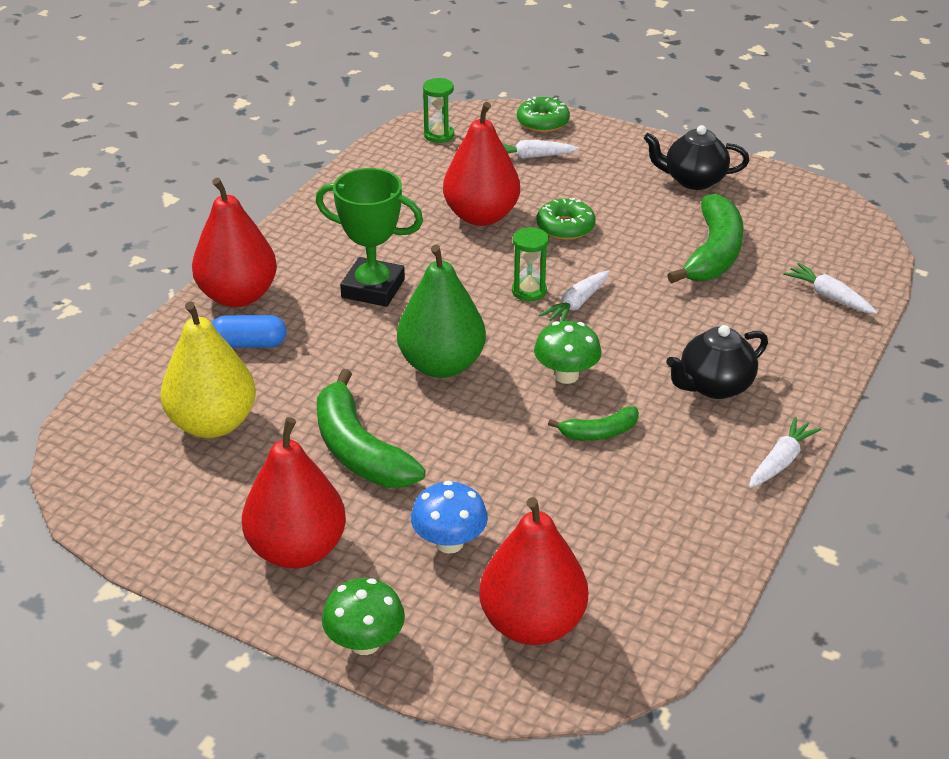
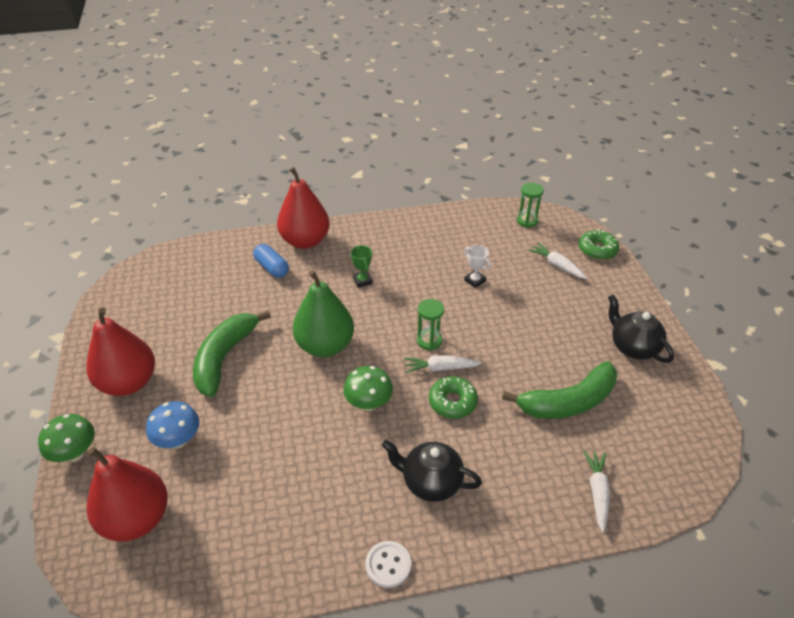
camera: 50 degrees right, 5 degrees up
yellow pear [160,301,256,438] -> none
green trophy [316,168,423,307] -> green trophy [351,245,373,288], size x0.47
red pear [443,102,520,226] -> white trophy [464,245,491,288]
green donut [537,198,596,240] -> green donut moved to [429,376,478,419]
green banana [548,406,639,440] -> none
white carrot [749,417,822,488] -> white button [365,541,411,588]

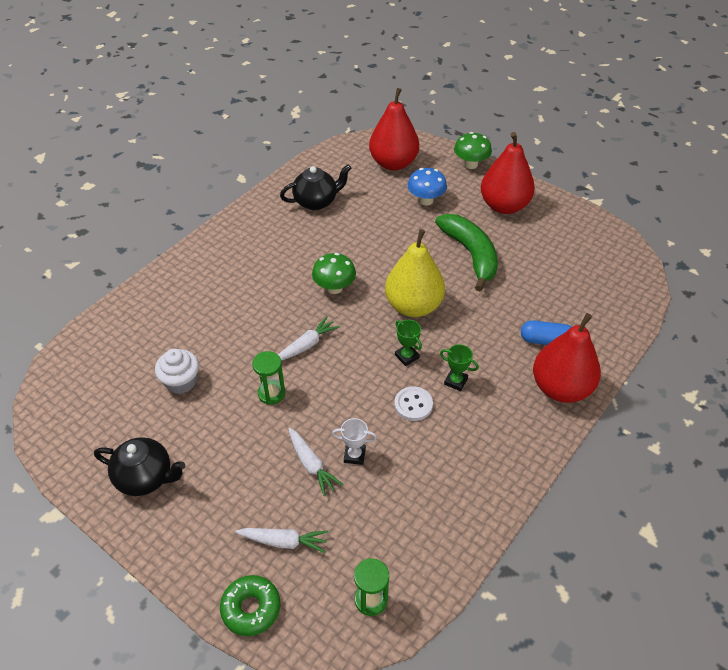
camera: 140 degrees right, 5 degrees up
green pear [293,270,354,357] -> yellow pear [385,229,445,317]
white button [365,541,411,588] -> white button moved to [394,387,433,421]
black teapot [382,440,482,502] -> black teapot moved to [280,165,351,210]
green hourglass [417,299,444,350] -> green hourglass moved to [252,351,285,405]
green donut [429,376,478,419] -> none
green banana [502,361,617,419] -> white cupcake [155,349,199,394]
white carrot [583,450,610,532] -> white carrot moved to [288,427,343,496]
none -> green trophy [395,320,422,366]

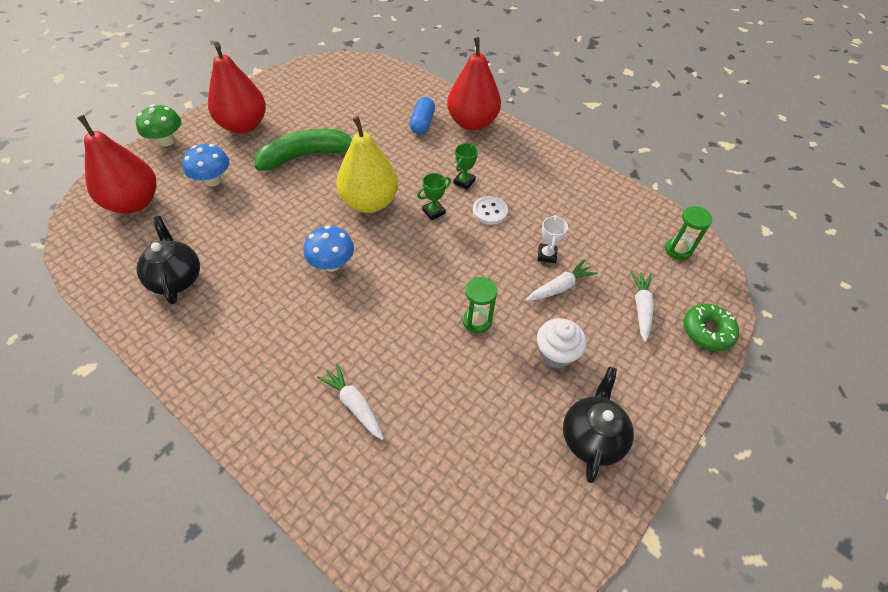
camera: 90 degrees left, 5 degrees up
white cupcake [155,349,199,394] -> white cupcake moved to [537,318,587,369]
white carrot [278,316,340,361] -> white carrot moved to [317,363,384,440]
green mushroom [312,253,356,294] -> blue mushroom [303,225,354,272]

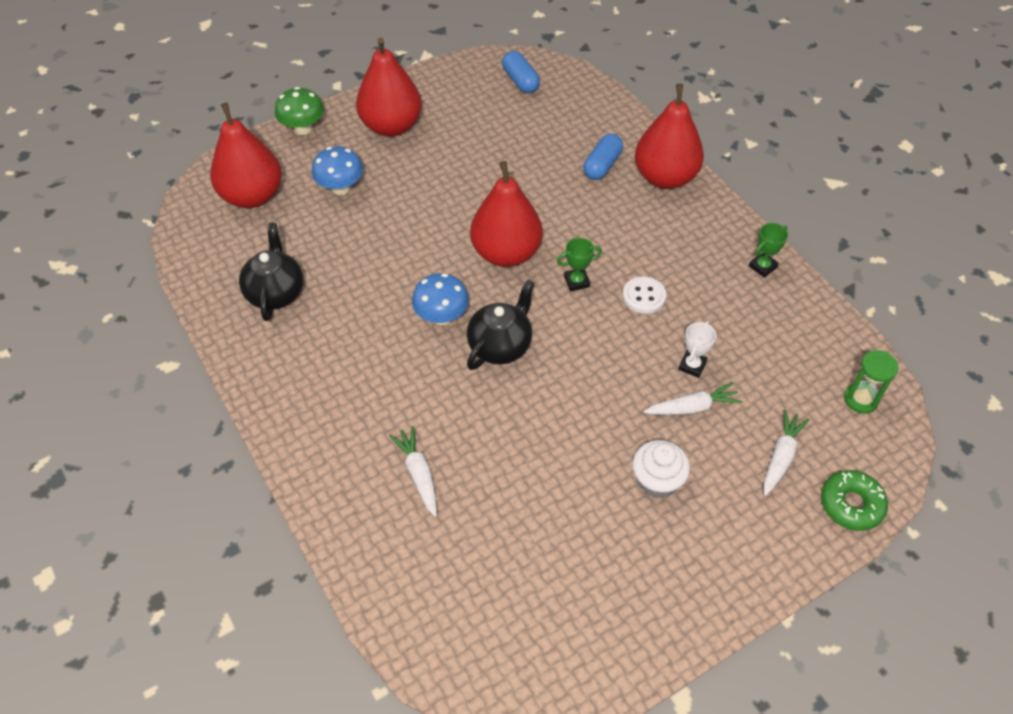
camera: 20 degrees right, 0 degrees up
green banana [255,129,352,171] -> none
yellow pear [336,116,398,213] -> red pear [470,161,543,267]
green trophy [453,143,478,190] -> green trophy moved to [749,223,788,278]
green hourglass [463,277,497,333] -> none
black teapot [563,367,634,483] -> black teapot moved to [467,280,534,370]
none -> blue capsule [502,51,540,93]

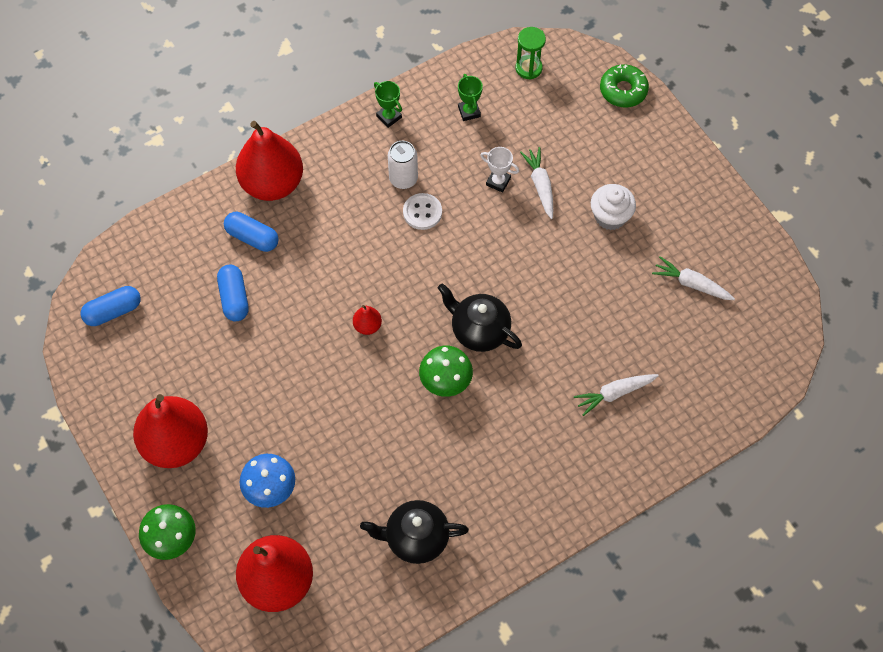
camera: 90 degrees left, 10 degrees up
blue mushroom [412,273,469,325] -> green mushroom [419,346,473,397]
red pear [470,161,543,267] -> red pear [353,305,382,335], size x0.42
green trophy [557,238,602,291] -> green trophy moved to [458,74,483,121]
white carrot [764,410,810,496] -> white carrot moved to [652,256,735,300]
none -> blue capsule [217,265,249,321]
none -> white can [388,141,418,189]

